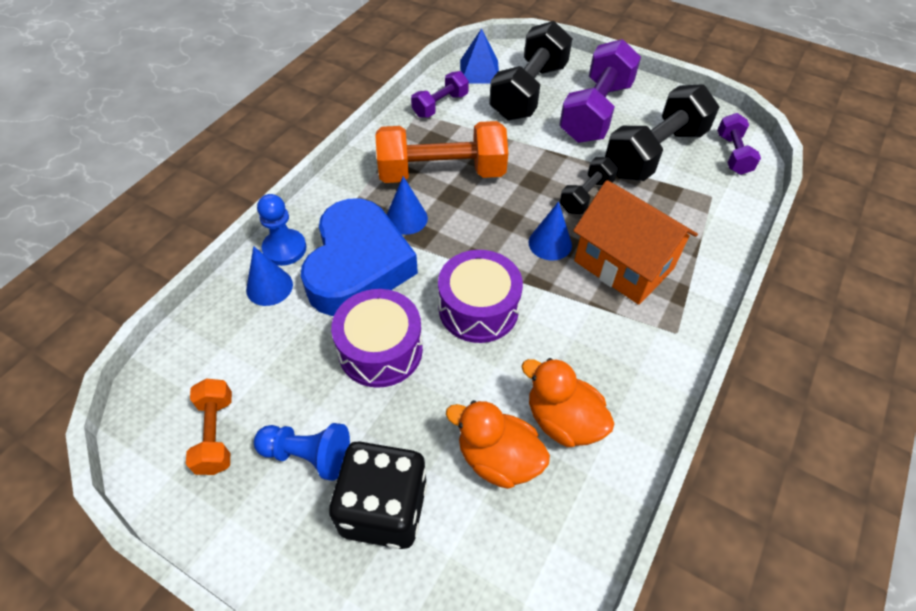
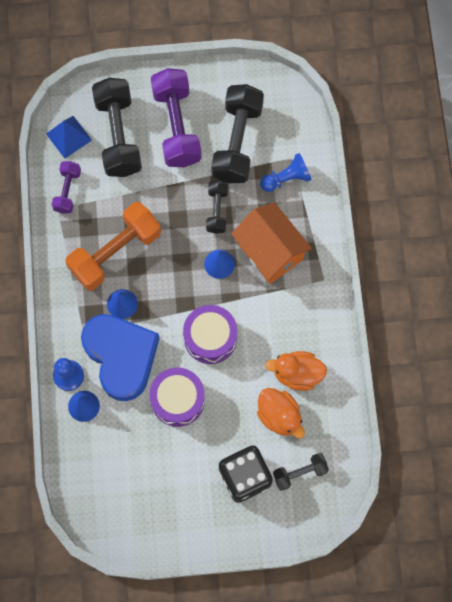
camera: 35 degrees left, 20 degrees up
orange dumbbell [186,379,232,475] -> none
blue pawn [254,423,350,481] -> blue pawn moved to [260,153,312,192]
orange duck [446,400,550,489] -> orange duck turned 120 degrees counterclockwise [257,388,305,438]
orange house [573,180,698,305] -> orange house turned 45 degrees clockwise [231,203,312,284]
purple dumbbell [717,113,761,175] -> none
none -> black dumbbell [273,453,329,491]

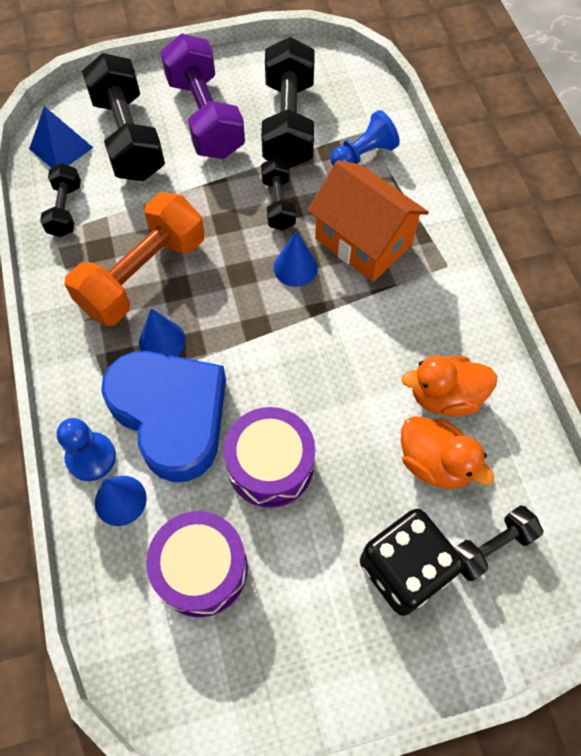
camera: 10 degrees left, 10 degrees down
purple dumbbell [52,161,81,214] -> black dumbbell [40,163,81,237]
purple drum [183,305,237,364] -> purple drum moved to [146,511,248,617]

